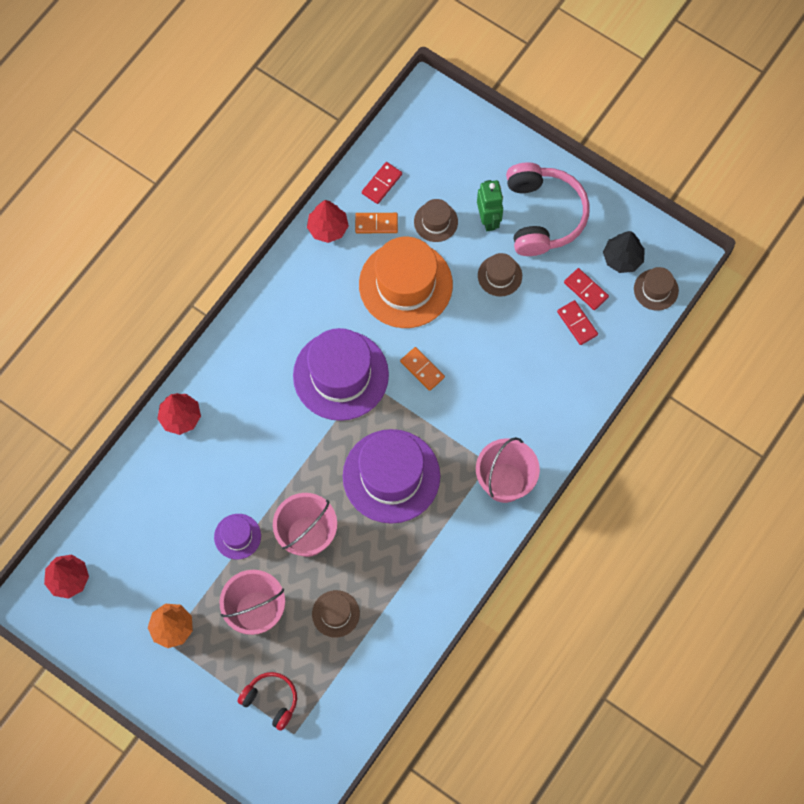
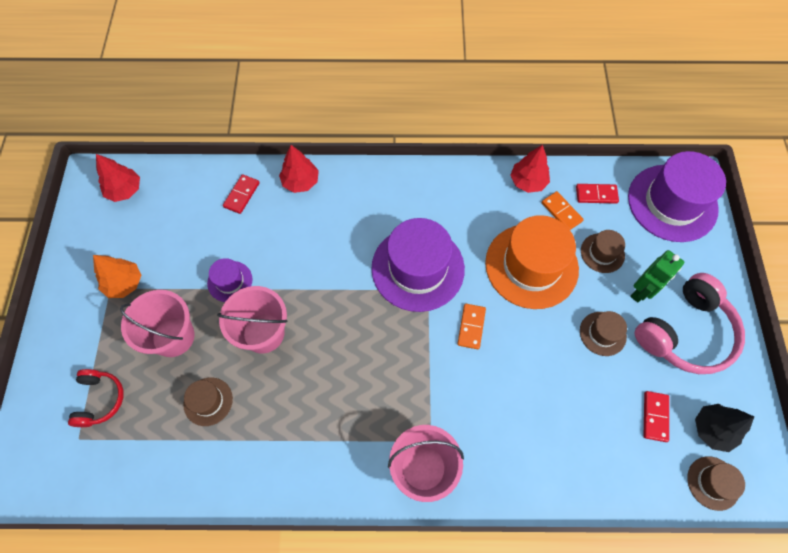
camera: 55 degrees right, 5 degrees down
purple hat [343,429,440,524] -> purple hat moved to [628,151,726,242]
red domino [557,300,598,345] -> red domino moved to [223,174,260,214]

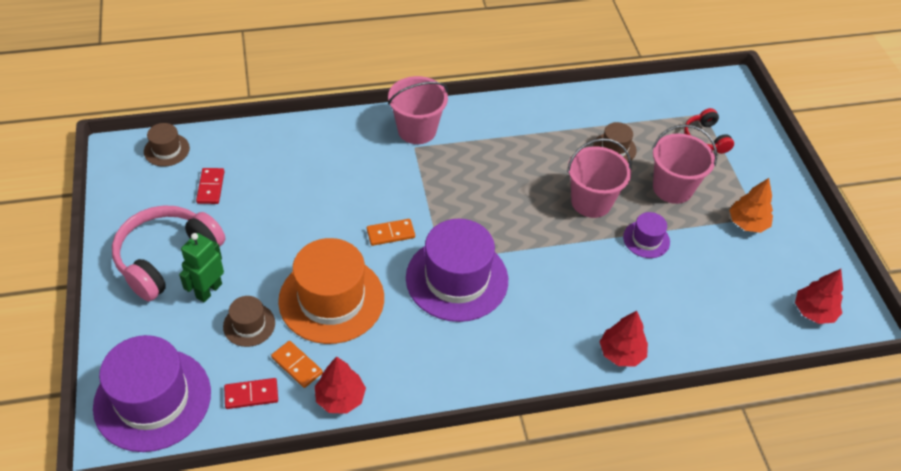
camera: 165 degrees right, 15 degrees down
red domino [223,174,260,214] -> none
orange domino [457,304,486,349] -> orange domino turned 75 degrees clockwise [367,219,415,246]
brown hat [580,311,627,356] -> none
black tree [695,404,754,452] -> none

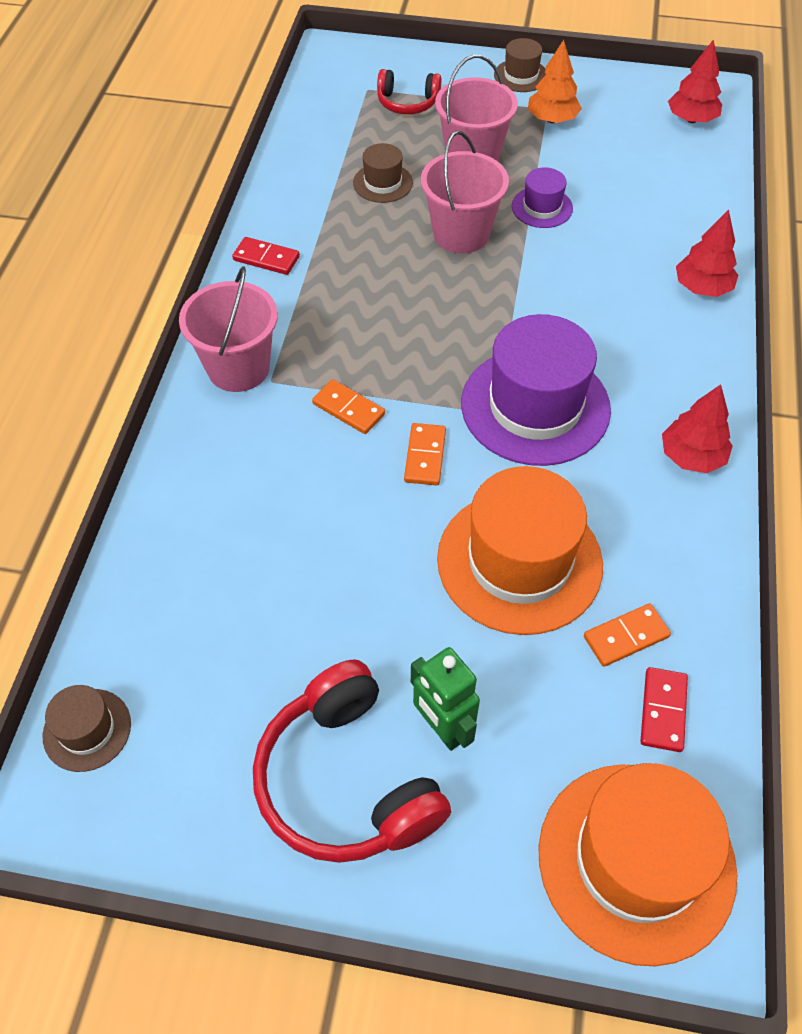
camera: 65 degrees left, 5 degrees up
purple hat [93,335,211,452] -> orange hat [539,763,737,966]
pink headphones [112,205,225,302] -> red headphones [253,659,451,863]
red domino [196,168,224,204] -> red domino moved to [232,237,300,275]
brown hat [223,296,275,347] -> brown hat moved to [494,38,546,92]
red tree [315,357,366,414] -> red tree moved to [662,385,733,473]
none -> orange domino [312,379,385,434]

